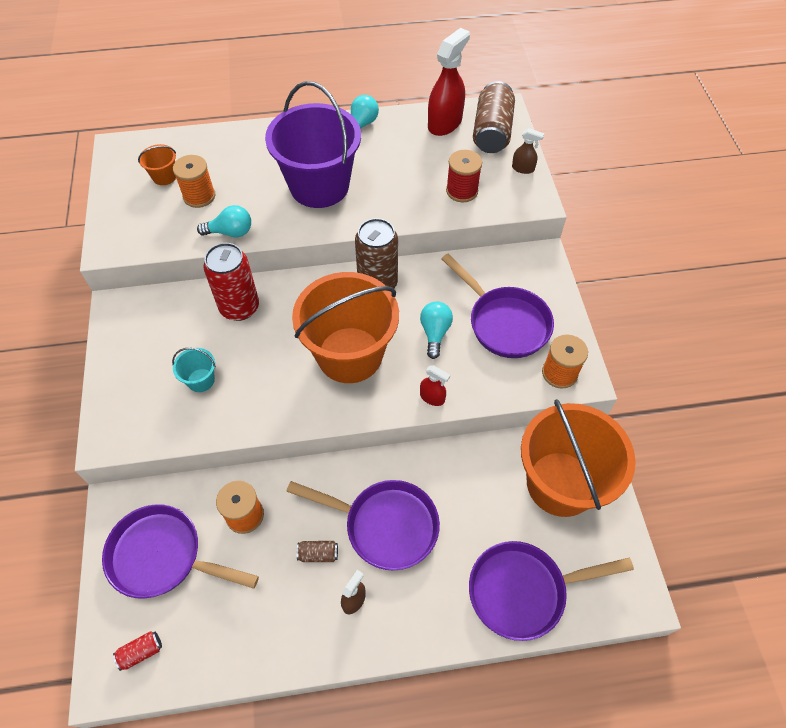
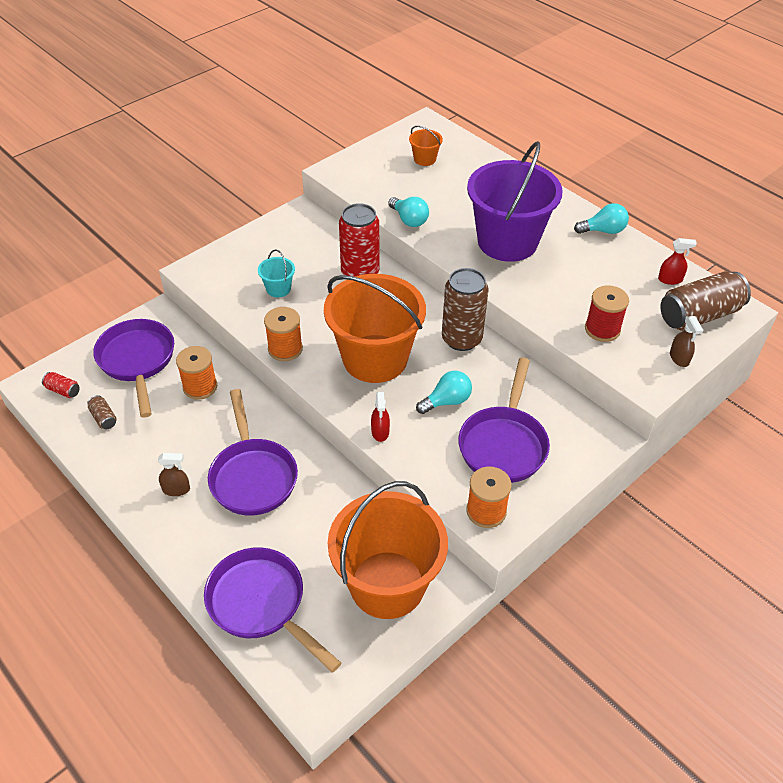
camera: 55 degrees right, 10 degrees down
orange spool [173,155,215,208] -> orange spool moved to [264,307,303,361]
brown can [297,541,338,562] -> brown can moved to [87,395,117,429]
red spray bottle [428,28,470,136] -> red spray bottle [658,238,697,285], size x0.49

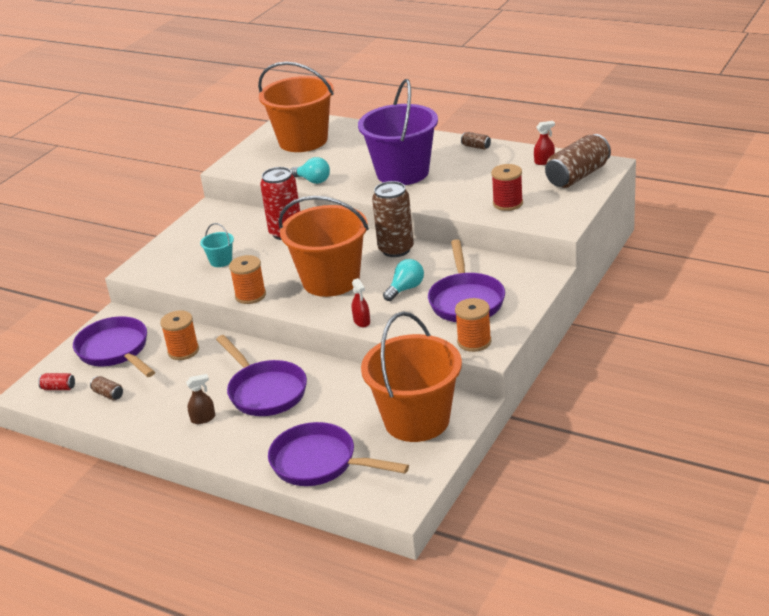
camera: 15 degrees left, 15 degrees down
orange bucket [409,126,443,166] -> orange bucket [258,62,334,152], size x2.47
turquoise light bulb [574,203,629,234] -> brown can [461,132,491,150]
brown spray bottle [670,316,703,367] -> none

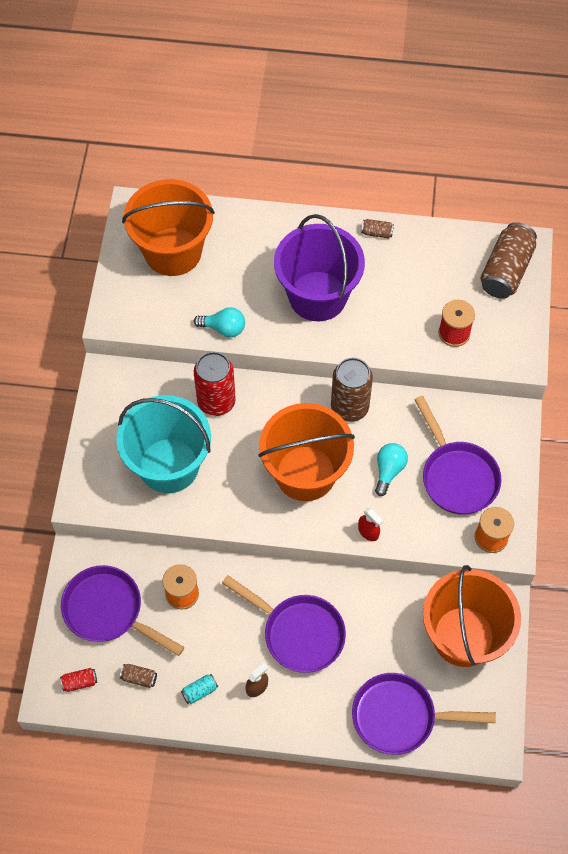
camera: 25 degrees left, 30 degrees up
turquoise bucket [200,223,234,267] -> turquoise bucket [116,395,211,493], size x2.47
orange spool [229,255,266,304] -> none
red spray bottle [534,121,555,165] -> none
none -> turquoise can [181,674,218,704]

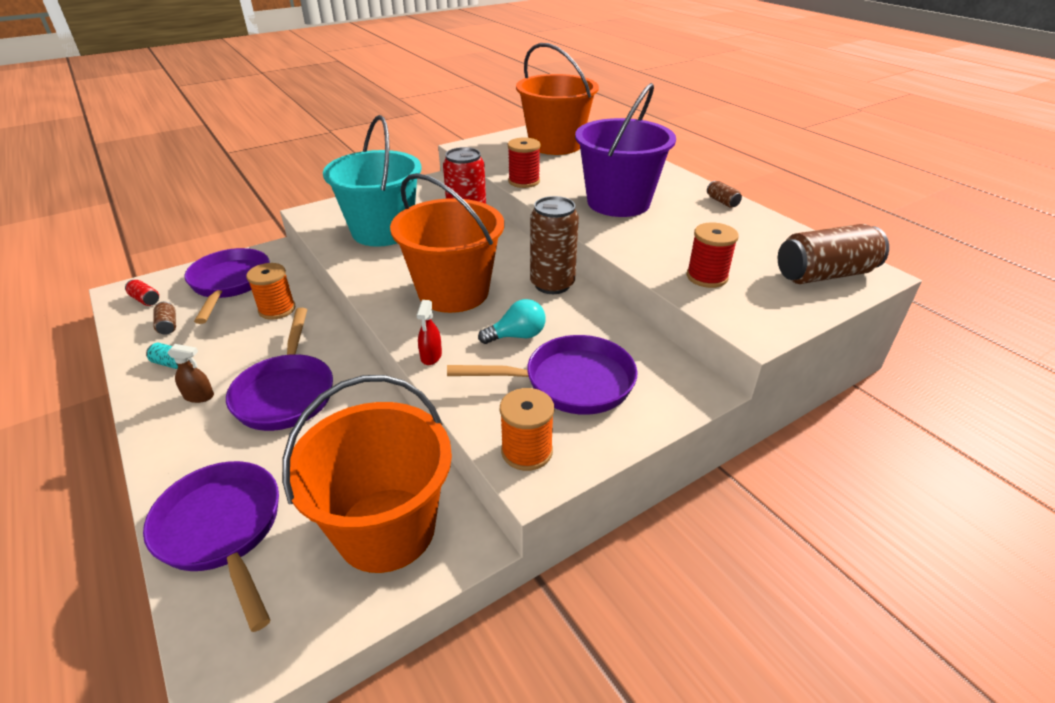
camera: 50 degrees right, 25 degrees down
turquoise light bulb [194,307,245,337] -> red spool [508,137,541,188]
purple pan [414,396,502,515] -> purple pan turned 120 degrees counterclockwise [447,335,638,415]

